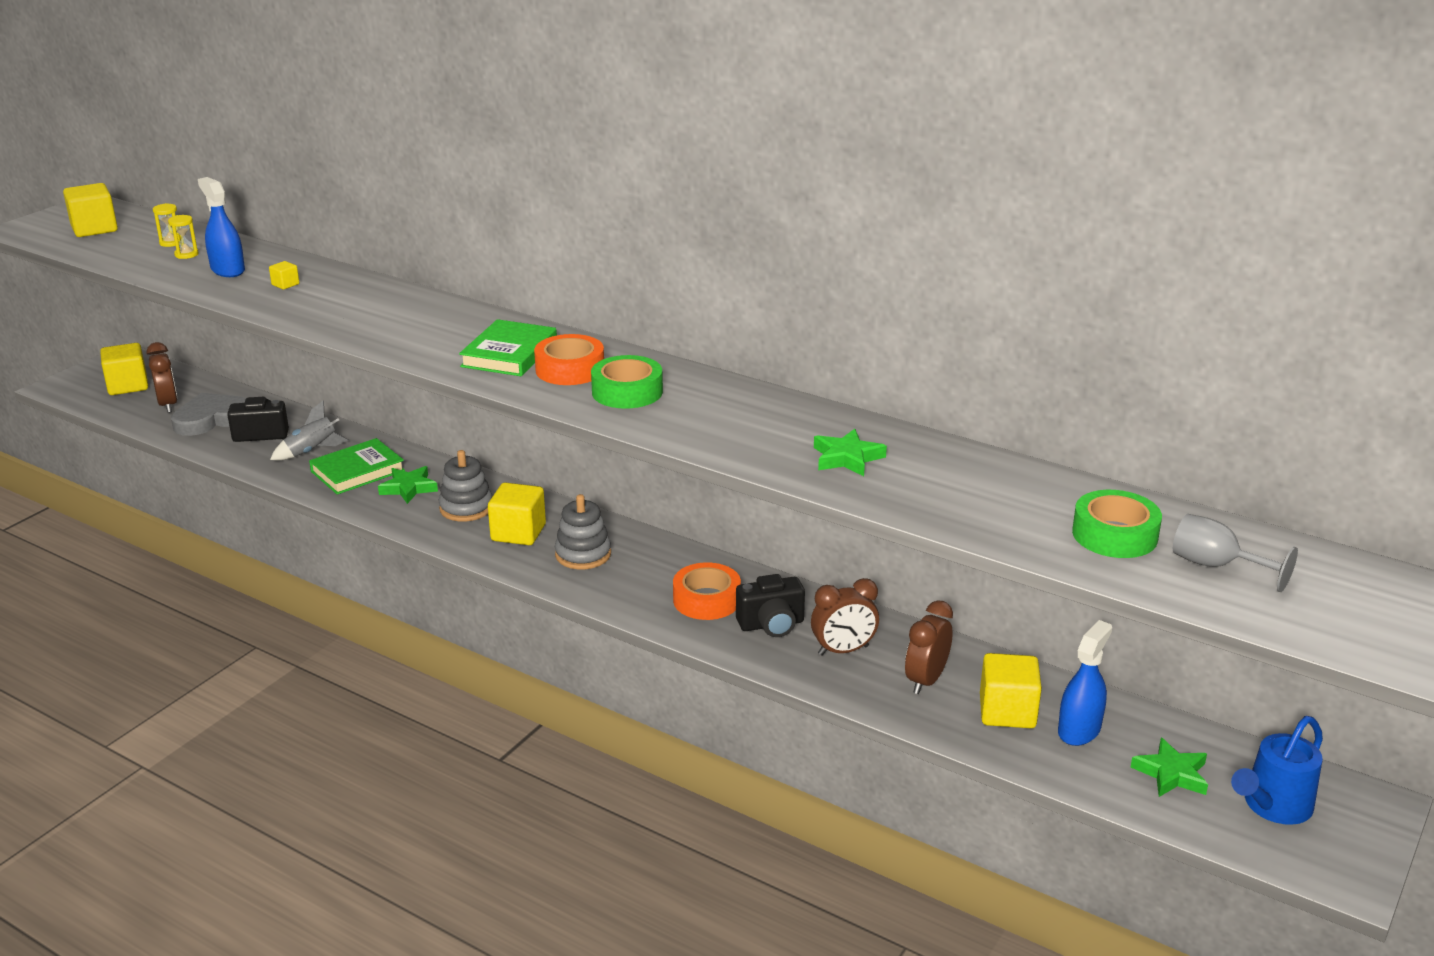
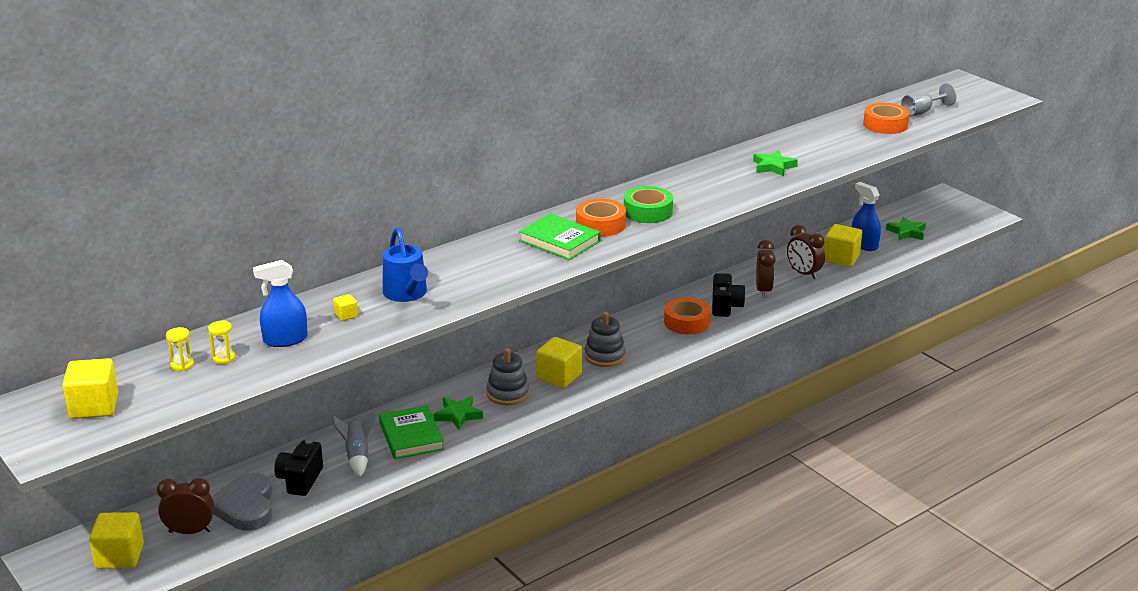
camera: 70 degrees left, 0 degrees up
green tape [1072,490,1162,558] -> orange tape [863,103,909,134]
blue watering can [1231,716,1323,825] -> blue watering can moved to [383,227,428,302]

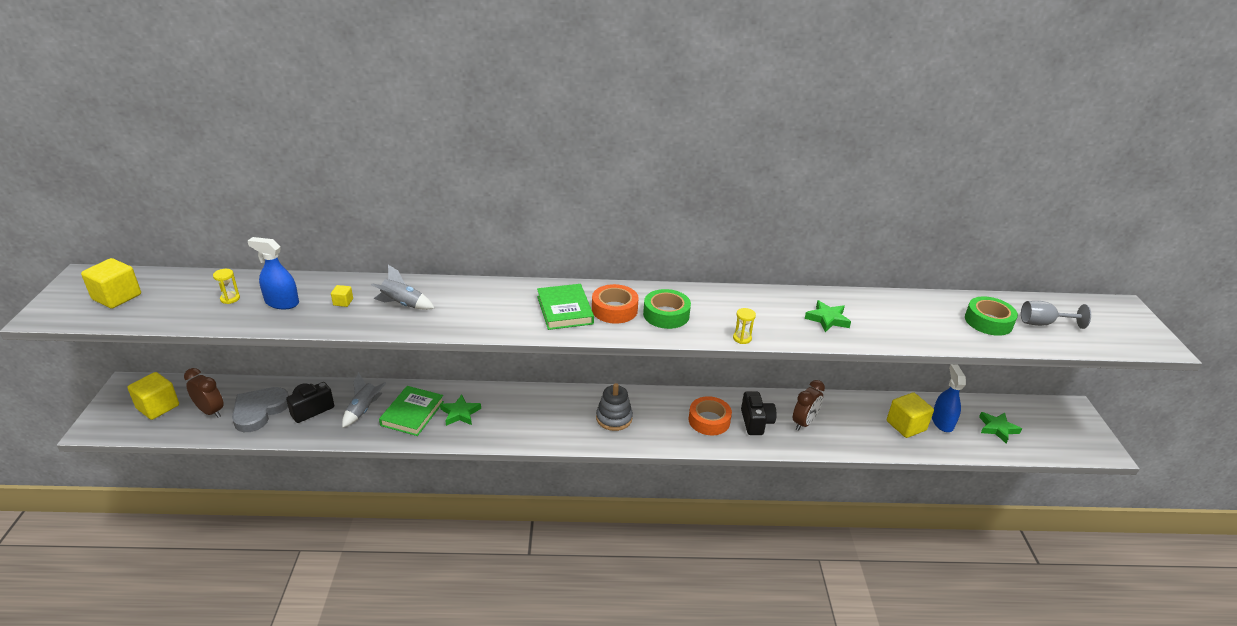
camera: 35 degrees right, 5 degrees up
yellow hourglass [166,327,194,371] -> yellow hourglass moved to [733,308,756,344]
blue watering can [383,227,428,302] -> grey rocket [371,265,434,310]
grey stacking toy [486,348,529,405] -> none
yellow cube [536,337,582,388] -> none
black camera [712,273,746,317] -> black camera turned 45 degrees counterclockwise [741,392,777,435]
brown clock [787,225,825,279] -> none
orange tape [863,103,909,134] -> green tape [965,296,1018,336]

